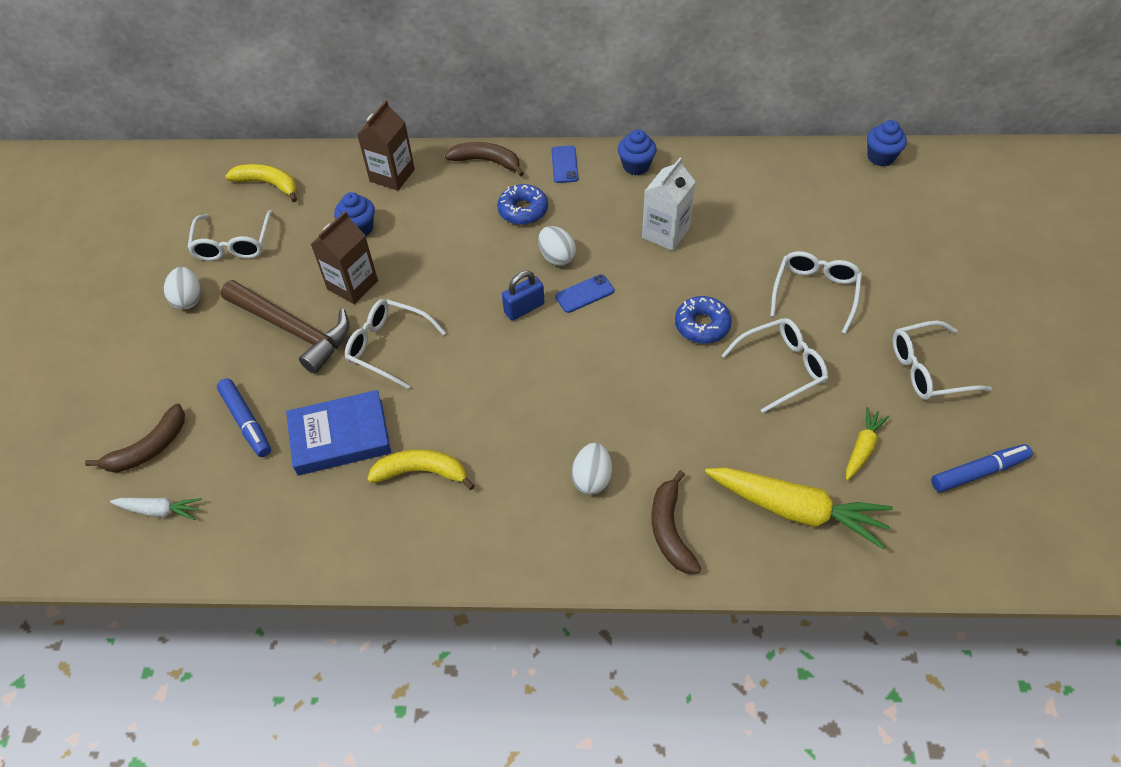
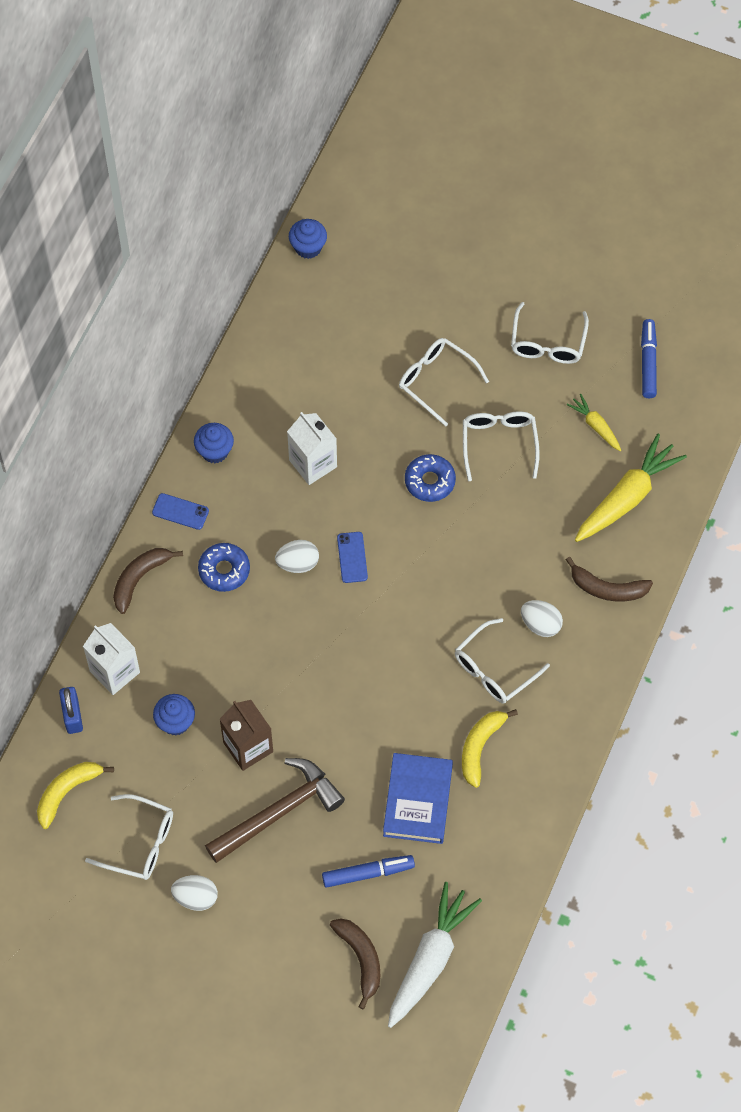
camera: 70 degrees left, 10 degrees up
white carrot [110,498,202,520] -> white carrot [388,882,482,1028], size x1.96
white glasses [345,299,446,389] -> white glasses moved to [455,618,550,703]
brown carton [357,100,415,190] -> white carton [83,623,140,695]
blue padlock [502,271,545,321] -> blue padlock moved to [59,687,83,734]

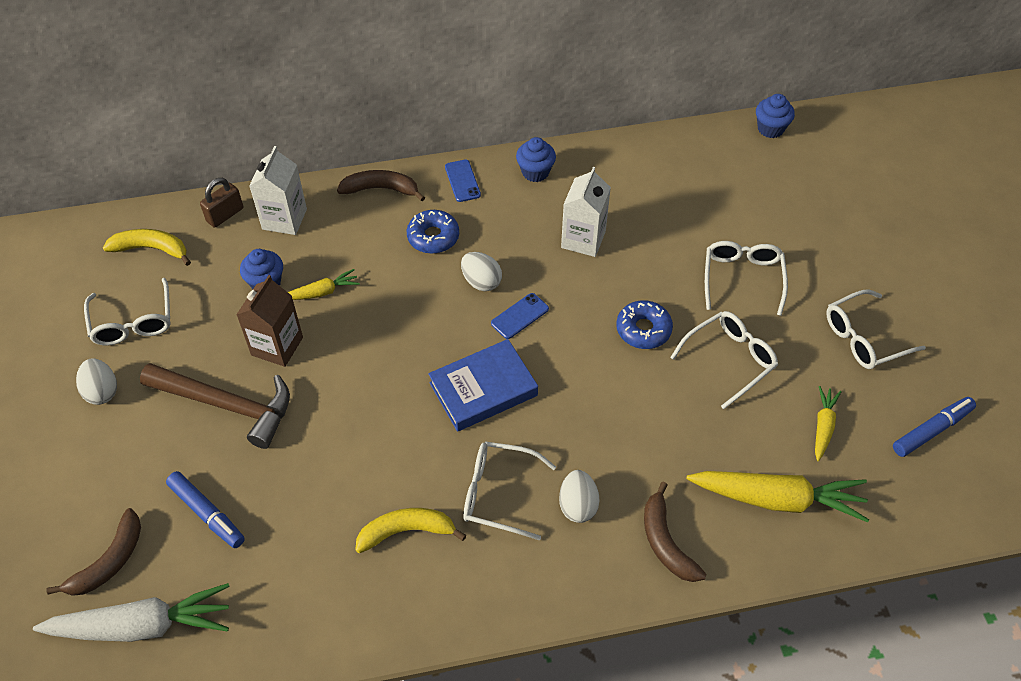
camera: 55 degrees right, 10 degrees down
blue padlock [59,687,83,734] -> brown padlock [200,178,243,228]
blue book [383,753,453,844] -> blue book moved to [428,339,538,432]
none -> yellow carrot [288,269,360,300]

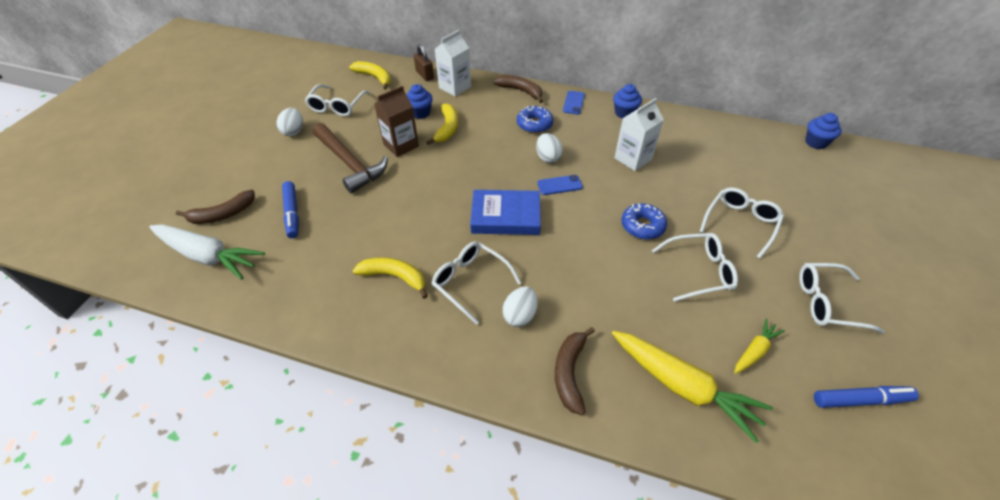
camera: 30 degrees right, 5 degrees down
brown padlock [200,178,243,228] -> brown padlock turned 75 degrees clockwise [414,44,434,81]
yellow carrot [288,269,360,300] -> yellow banana [426,103,458,145]

